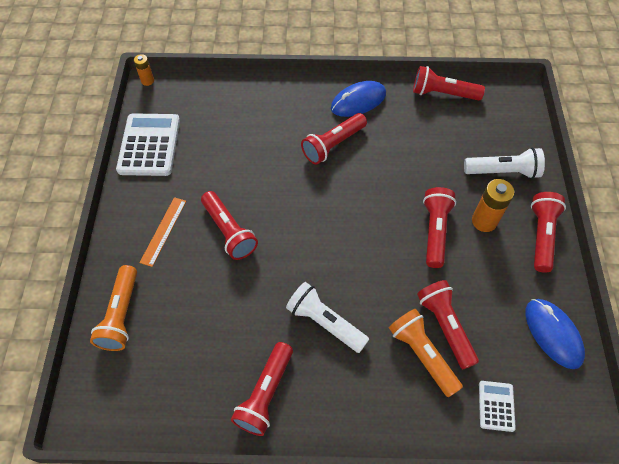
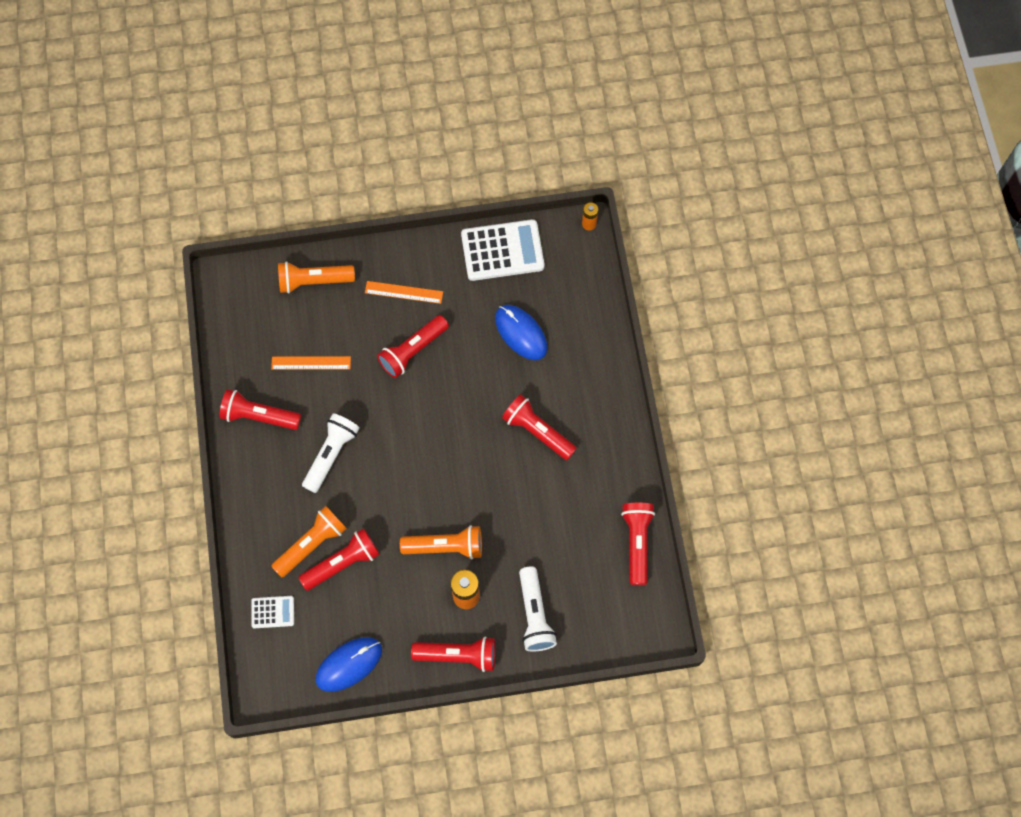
camera: 80 degrees right, 10 degrees up
blue mouse [331,81,386,117] -> blue mouse moved to [495,305,548,360]
red flashlight [423,187,456,268] -> orange flashlight [400,525,482,560]
none -> orange ruler [271,356,351,370]

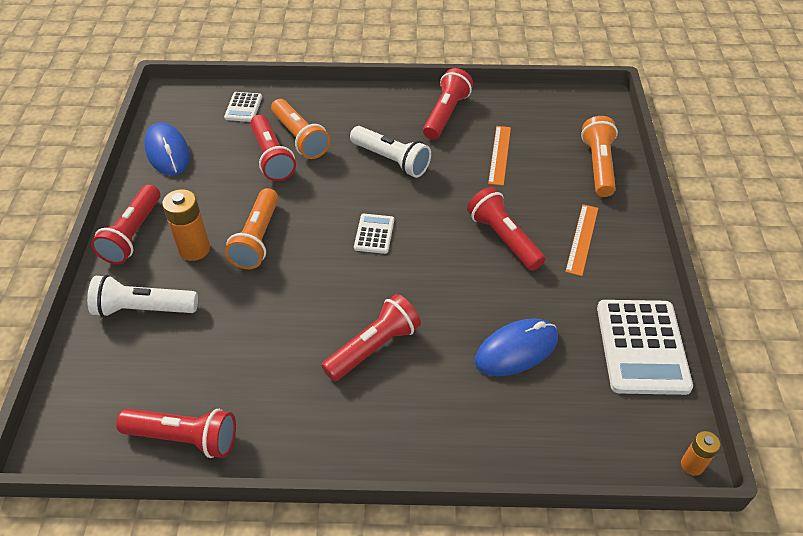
camera: 100 degrees right, 20 degrees down
none -> white calculator [354,214,394,254]

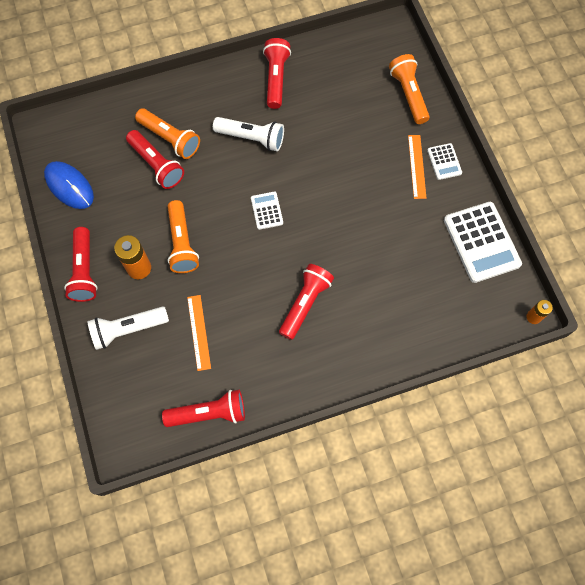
camera: 20 degrees left, 20 degrees up
white calculator [224,92,262,122] -> white calculator moved to [427,143,462,180]
red flashlight [467,187,545,271] -> none
blue mouse [474,318,558,376] -> none
orange ruler [488,126,511,186] -> orange ruler moved to [187,295,211,371]

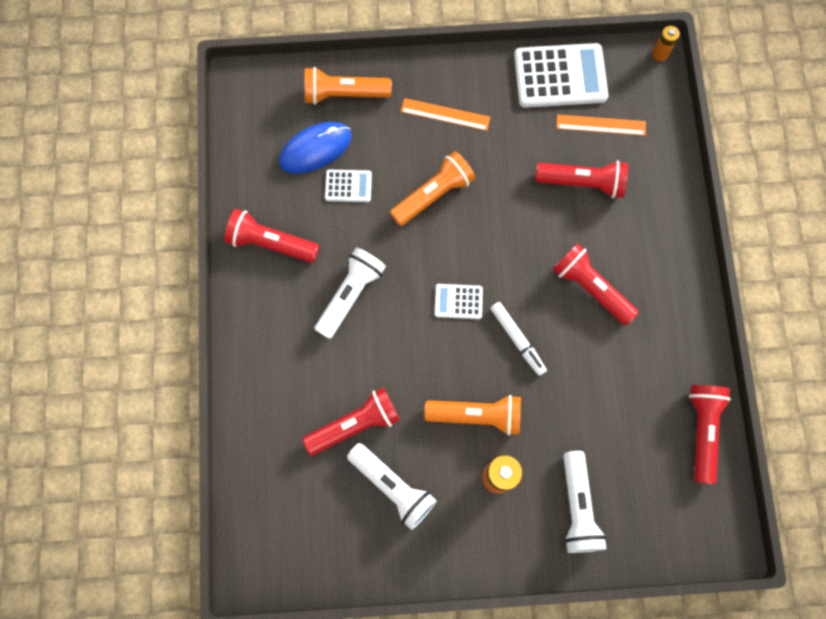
camera: 75 degrees left, 5 degrees up
blue mouse [44,161,94,209] -> blue mouse moved to [279,122,352,174]
red flashlight [64,227,98,302] -> red flashlight moved to [535,161,628,199]
orange flashlight [135,109,200,159] -> orange flashlight moved to [390,151,475,226]
orange ruler [187,295,211,371] -> orange ruler moved to [556,114,646,136]
white calculator [427,143,462,180] -> white calculator moved to [325,170,372,202]
none -> white flashlight [347,443,437,530]
none -> white marker [490,302,547,376]

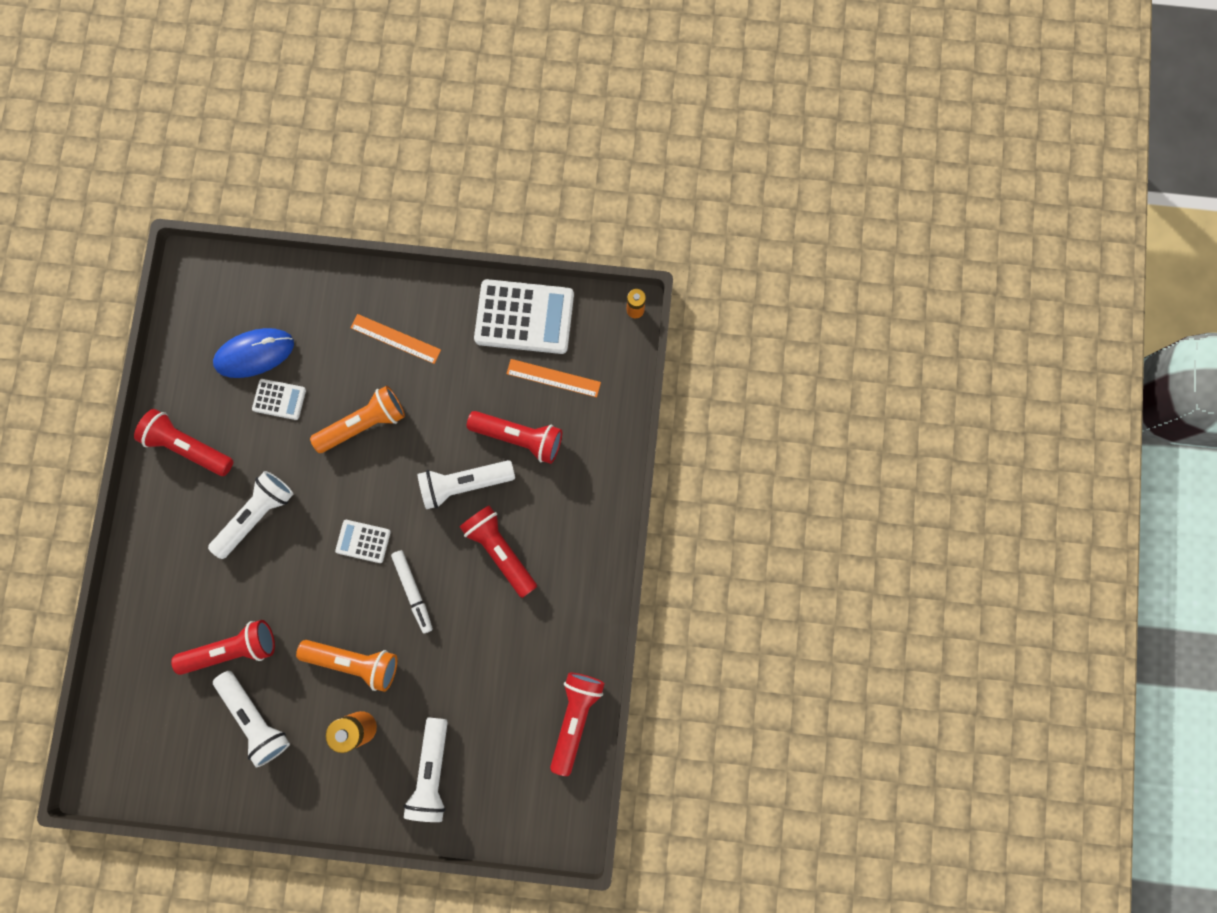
camera: 10 degrees right, 5 degrees up
orange flashlight [305,67,392,105] -> none
none -> white flashlight [417,460,515,509]

